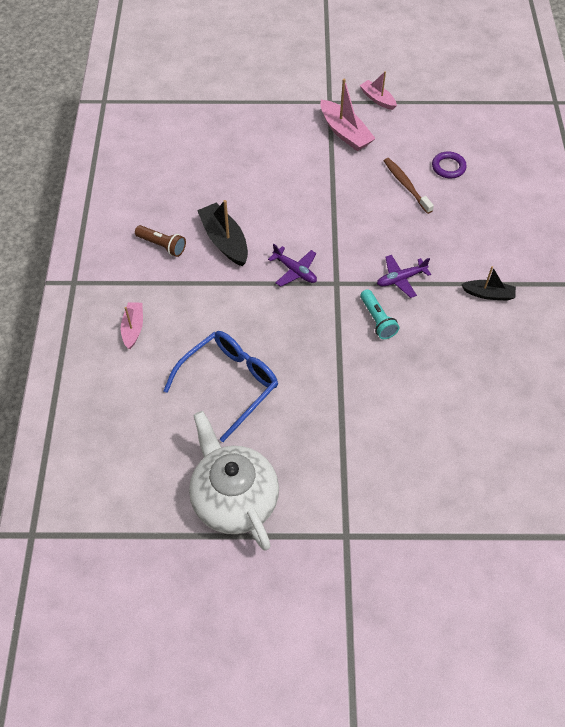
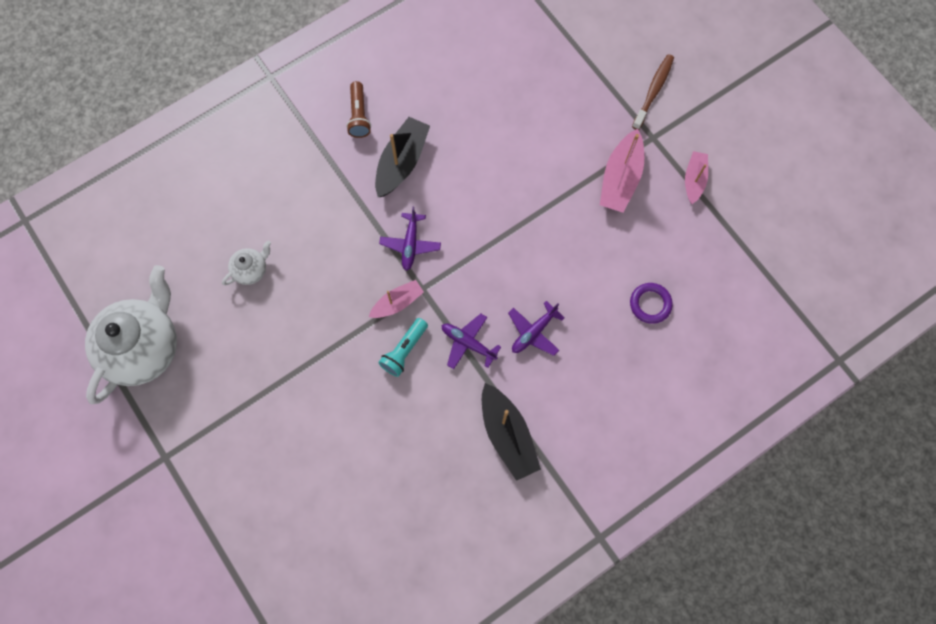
camera: 55 degrees right, 15 degrees up
pink boat [121,302,143,349] -> pink boat moved to [369,280,424,318]
blue glasses [163,331,278,442] -> white teapot [222,241,271,285]
brown toothbrush [384,158,434,214] -> brown toothbrush moved to [632,54,674,130]
black boat [461,266,516,301] -> black boat [482,383,541,481], size x1.61
none -> purple plane [508,301,565,356]

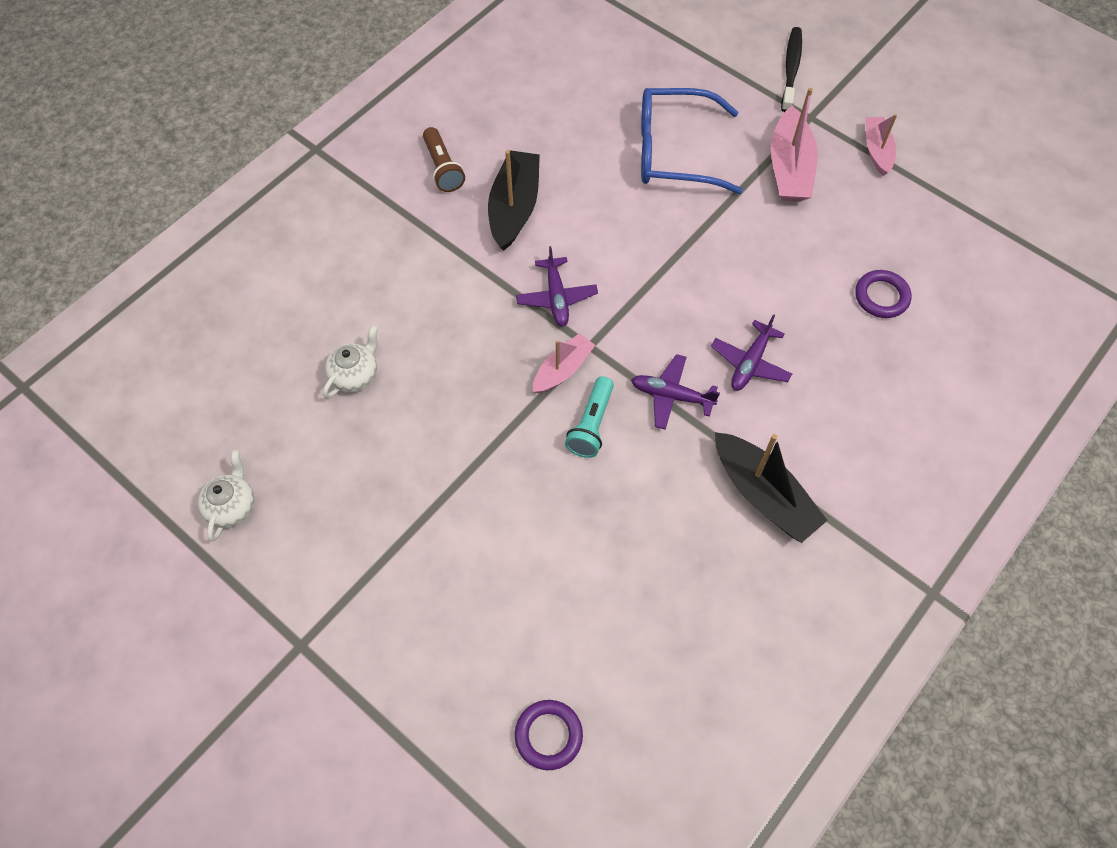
camera: 15 degrees left, 10 degrees down
white teapot [85,265,177,405] -> white teapot [198,450,255,541], size x0.44
brown toothbrush [632,54,674,130] -> black toothbrush [781,27,802,112]
none -> purple ring [515,700,583,770]
none -> blue glasses [641,88,743,194]

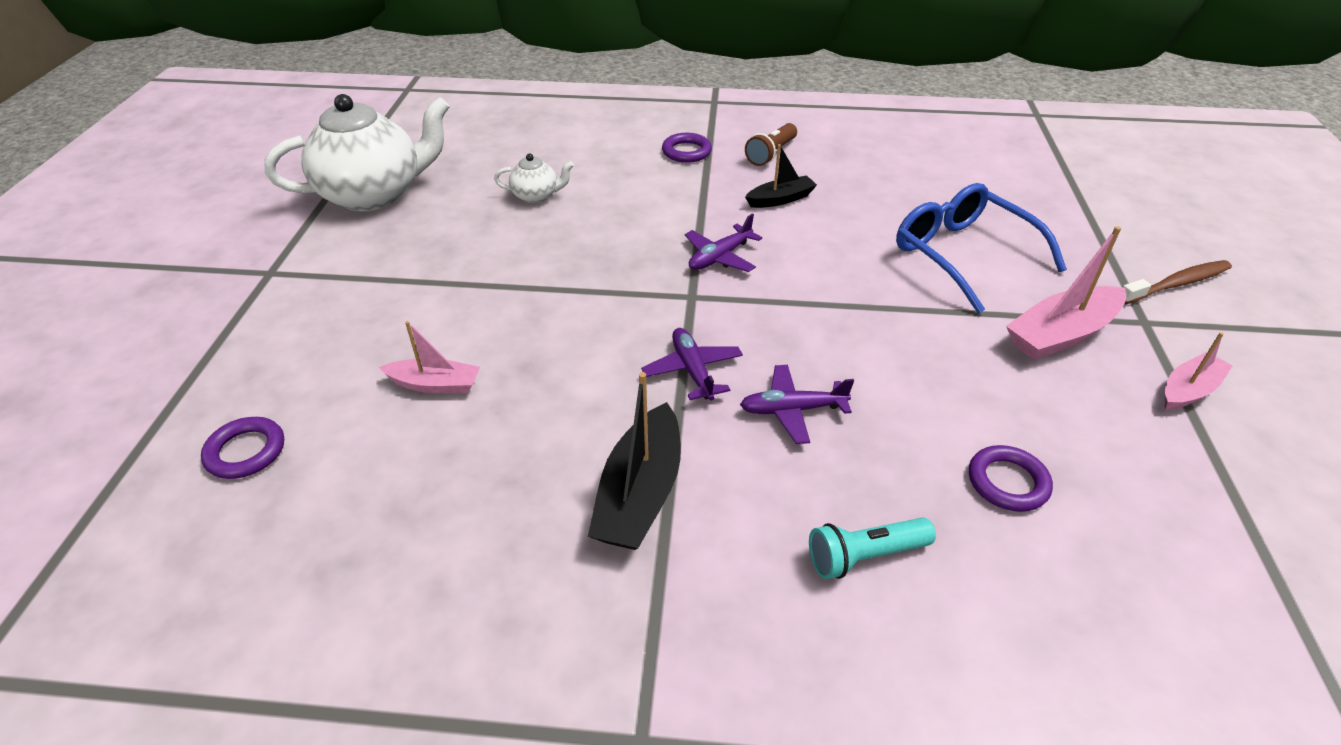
camera: 55 degrees right, 20 degrees down
white teapot [198,450,255,541] -> white teapot [264,94,450,211], size x2.25
black boat [488,150,540,251] -> black boat [745,144,817,208], size x0.62
pink boat [533,333,595,393] -> pink boat moved to [379,321,480,393]
turquoise flashlight [565,376,614,458] -> turquoise flashlight moved to [809,517,936,579]
black toothbrush [781,27,802,112] -> brown toothbrush [1122,260,1232,304]
none -> purple ring [662,133,712,163]

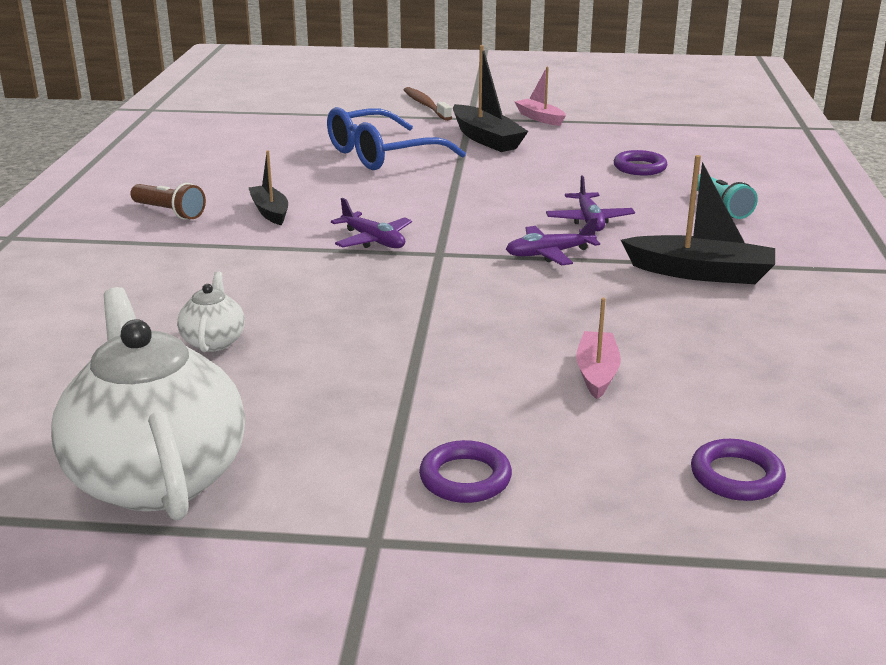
camera: 90 degrees left, 15 degrees down
purple ring [662,133,712,163] -> purple ring moved to [419,440,512,503]
pink boat [1006,226,1126,360] -> black boat [453,45,528,152]

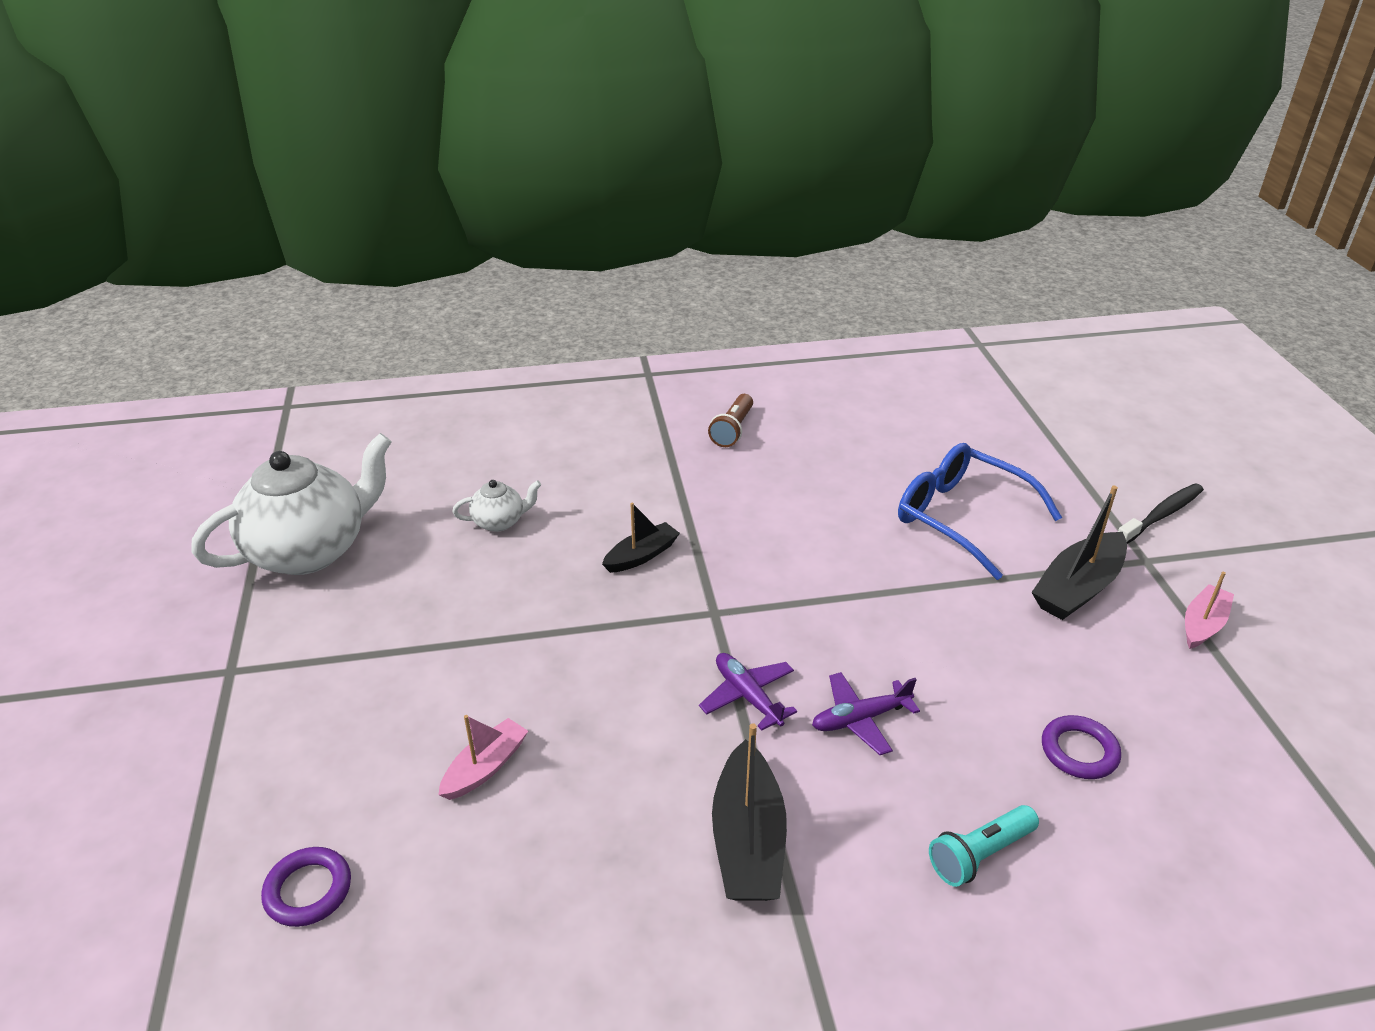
camera: 75 degrees right, 10 degrees up
black boat [249,150,288,225] -> black boat moved to [602,503,680,573]
purple plane [331,198,412,248] -> none
brown toothbrush [404,87,452,121] -> black toothbrush [1118,484,1204,544]
purple ring [419,440,512,503] -> none
pink boat [576,298,621,399] -> pink boat turned 45 degrees counterclockwise [438,715,528,800]

